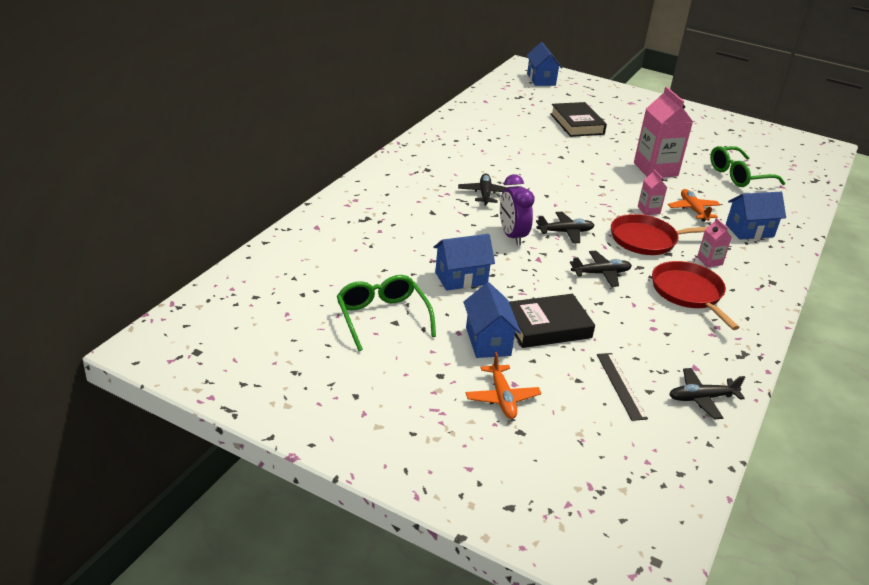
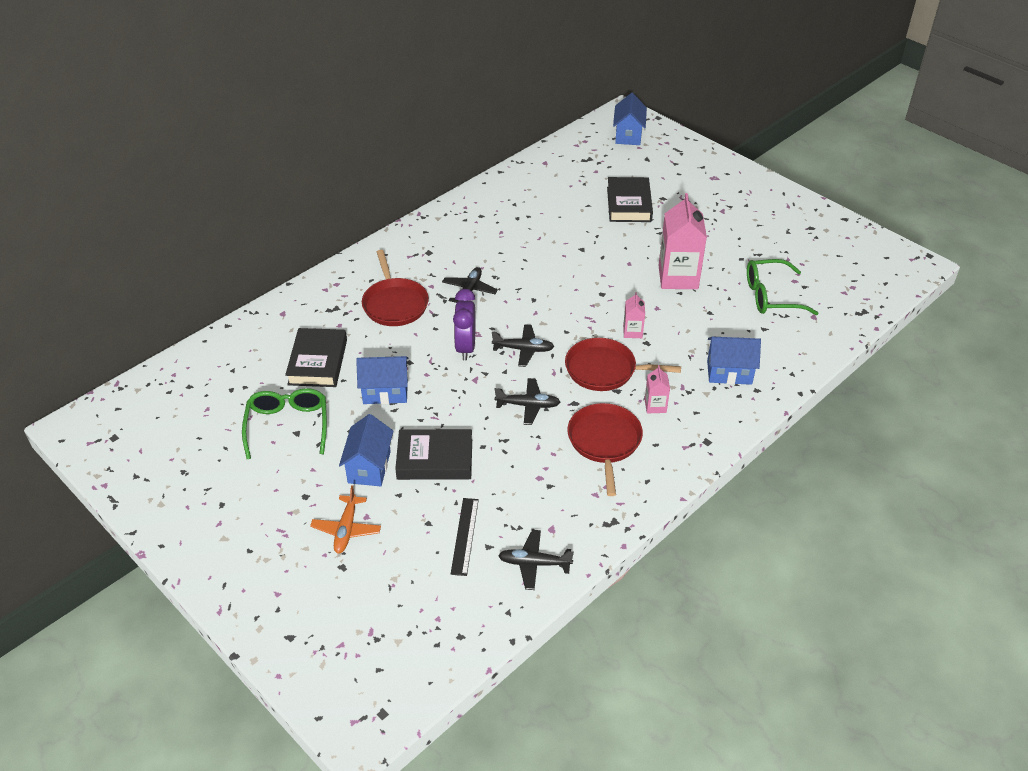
camera: 20 degrees right, 10 degrees up
orange plane [668,189,721,222] -> none
none -> black book [285,328,347,387]
none -> red pan [362,250,429,326]

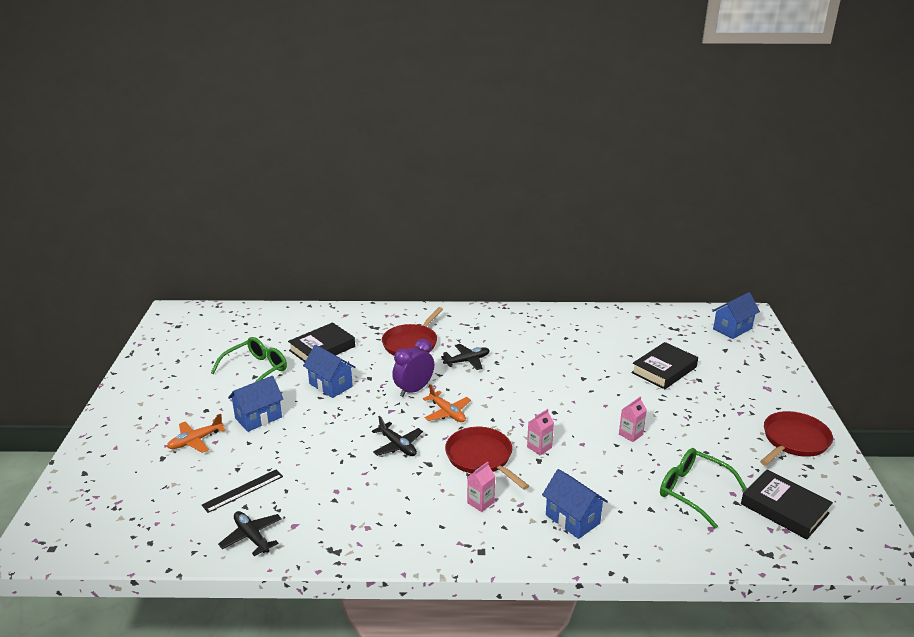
camera: 45 degrees right, 15 degrees down
black book [395,429,472,480] -> black book moved to [741,470,833,539]
black plane [492,324,554,367] -> orange plane [423,384,471,422]
red pan [567,403,643,496] -> red pan moved to [760,411,833,465]
pink carton [659,193,707,289] -> pink carton [619,396,647,442], size x0.48

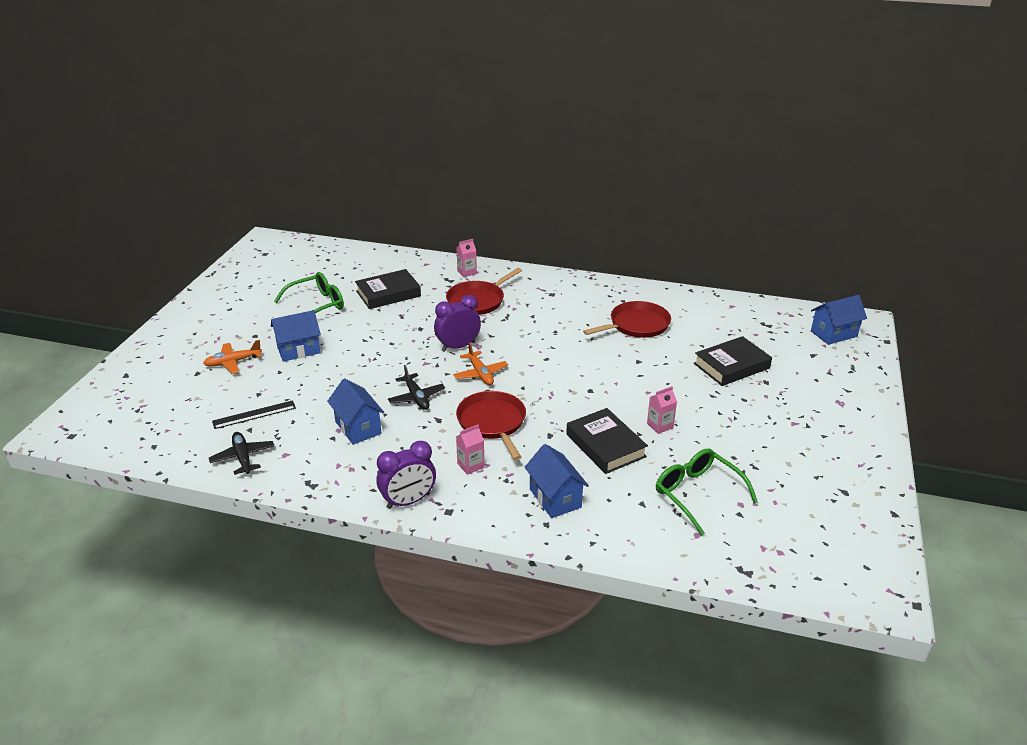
camera: 15 degrees right, 5 degrees up
blue house [303,345,355,398] -> blue house moved to [327,378,384,445]
black plane [441,344,490,370] -> none
pink carton [527,409,554,455] -> pink carton moved to [456,239,477,277]
black book [741,470,833,539] -> black book moved to [566,408,648,474]
red pan [760,411,833,465] -> red pan moved to [583,301,671,338]
none -> purple clock [377,441,436,509]

